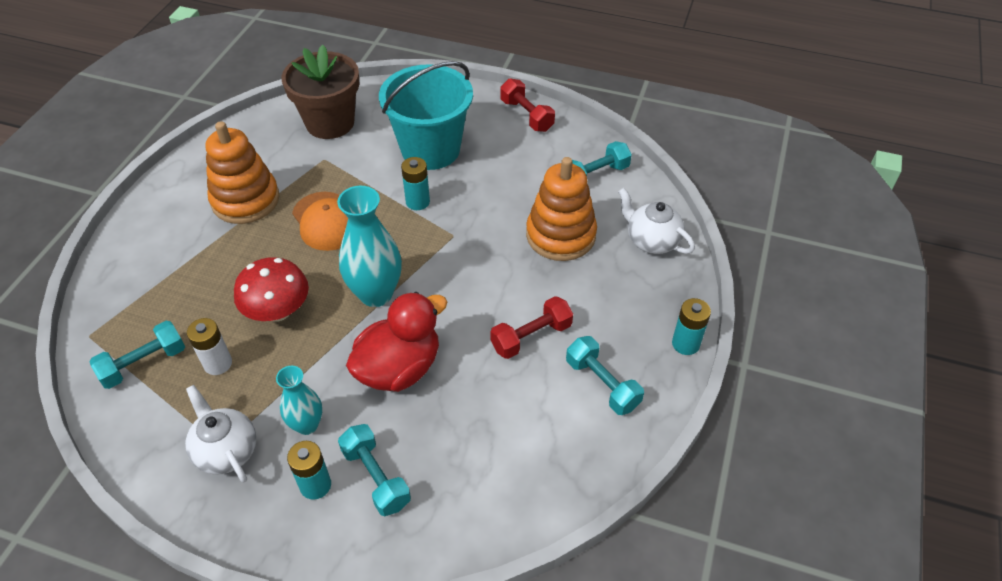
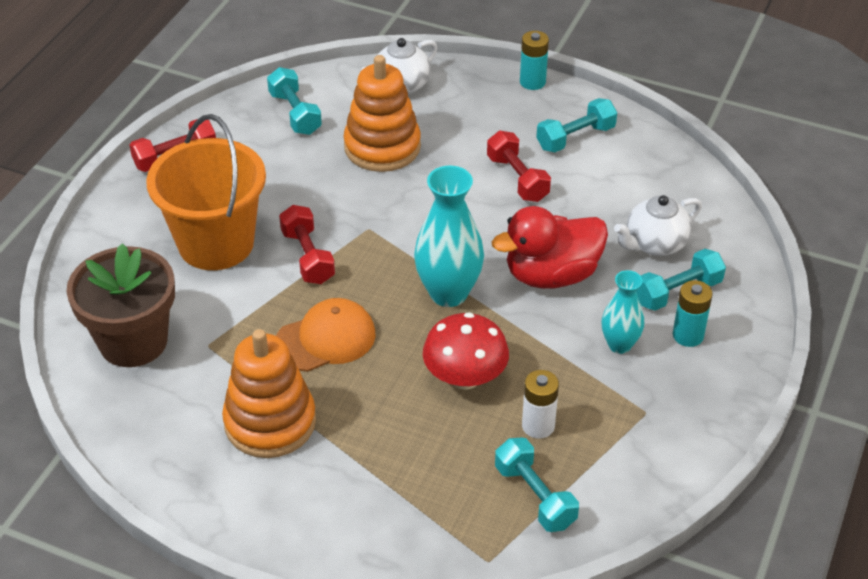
camera: 85 degrees left, 5 degrees down
white teapot [185,385,256,483] -> white teapot moved to [614,195,702,256]
red duck [346,292,447,392] -> red duck turned 75 degrees counterclockwise [492,206,608,289]
turquoise bucket [379,61,473,170] -> orange bucket [146,114,266,270]
turquoise battery [401,157,430,210] -> red dumbbell [279,205,335,284]

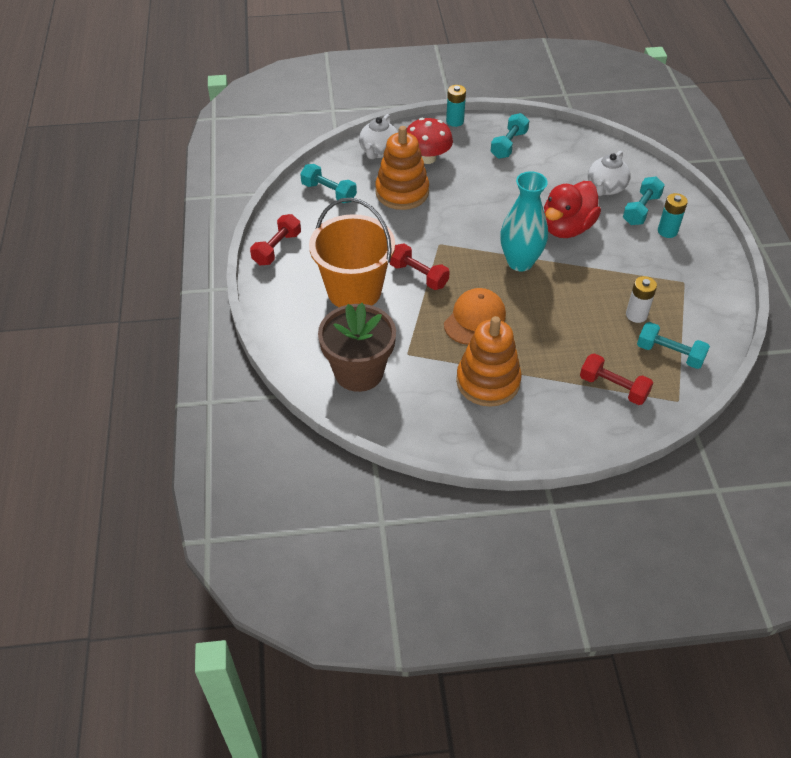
camera: 30 degrees left, 5 degrees up
red mushroom [423,312,509,390] -> red mushroom moved to [407,118,453,164]
red dumbbell [487,131,551,202] -> red dumbbell moved to [580,353,653,405]
turquoise vase [602,270,644,354] -> none

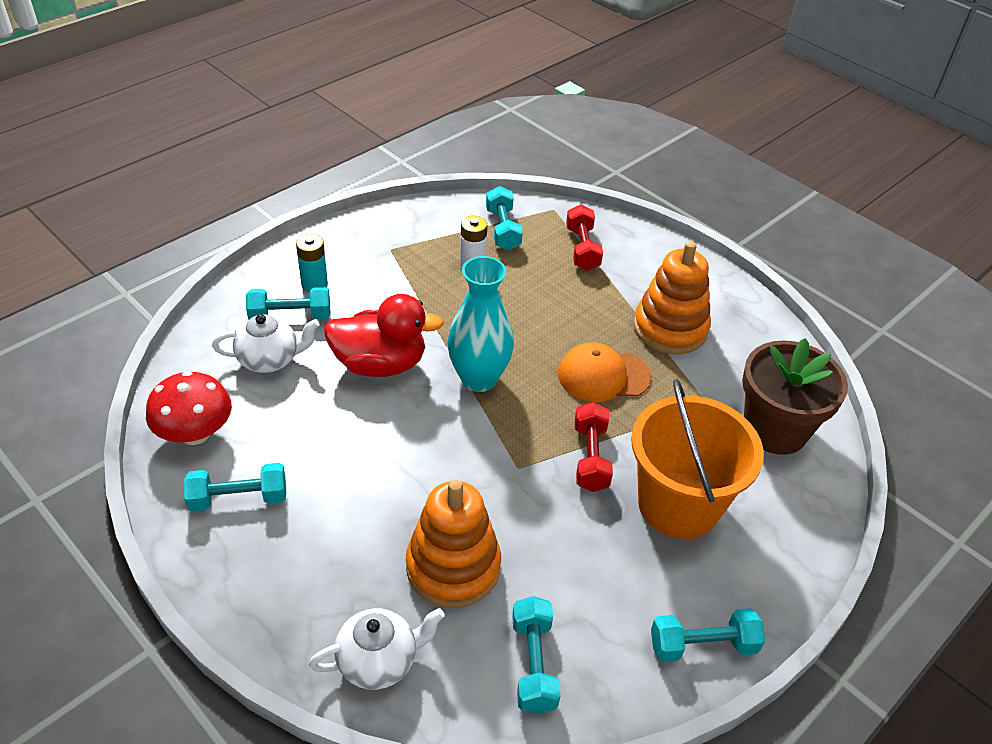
camera: 130 degrees left, 5 degrees down
red dumbbell [250,214,301,265] -> turquoise dumbbell [651,608,765,662]
red mushroom [407,118,453,164] -> red mushroom moved to [146,371,232,445]
turquoise battery [446,85,466,127] -> none

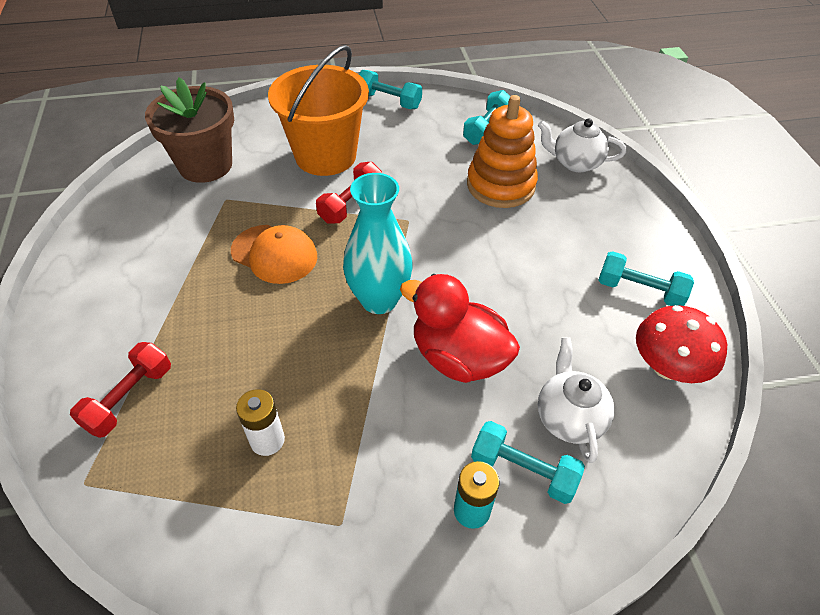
camera: 145 degrees left, 5 degrees up
white teapot [212,314,320,373] -> white teapot turned 60 degrees clockwise [538,337,615,463]
turquoise dumbbell [486,186,523,251] -> none
orange stacking toy [634,241,711,354] -> none

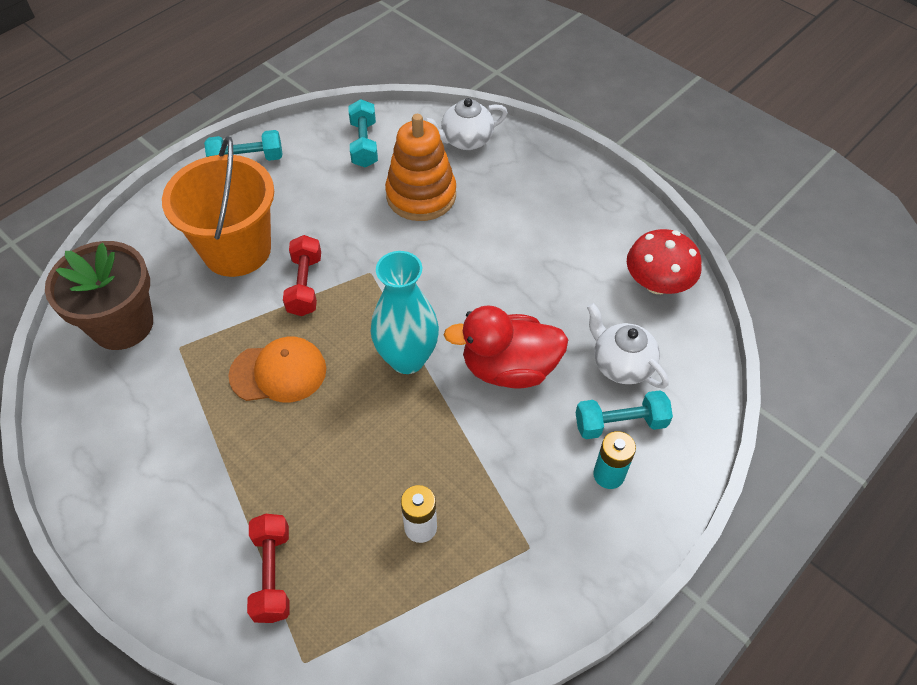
camera: 35 degrees left, 5 degrees up
turquoise dumbbell [599,251,694,306] -> none

